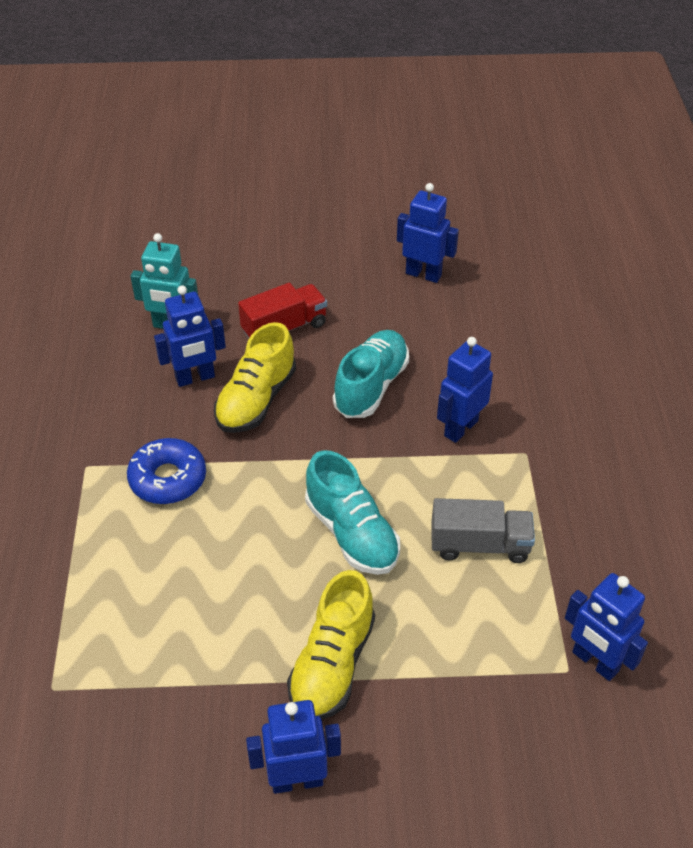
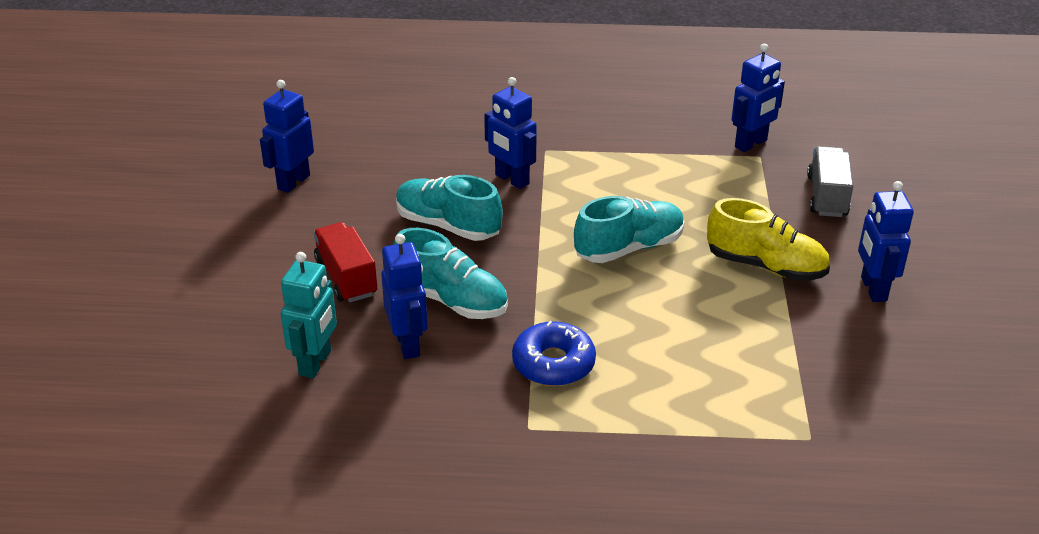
camera: 85 degrees left, 10 degrees down
yellow shoe [214,322,296,433] -> turquoise shoe [393,228,508,319]
grey truck [432,498,535,563] -> grey truck moved to [807,146,853,217]

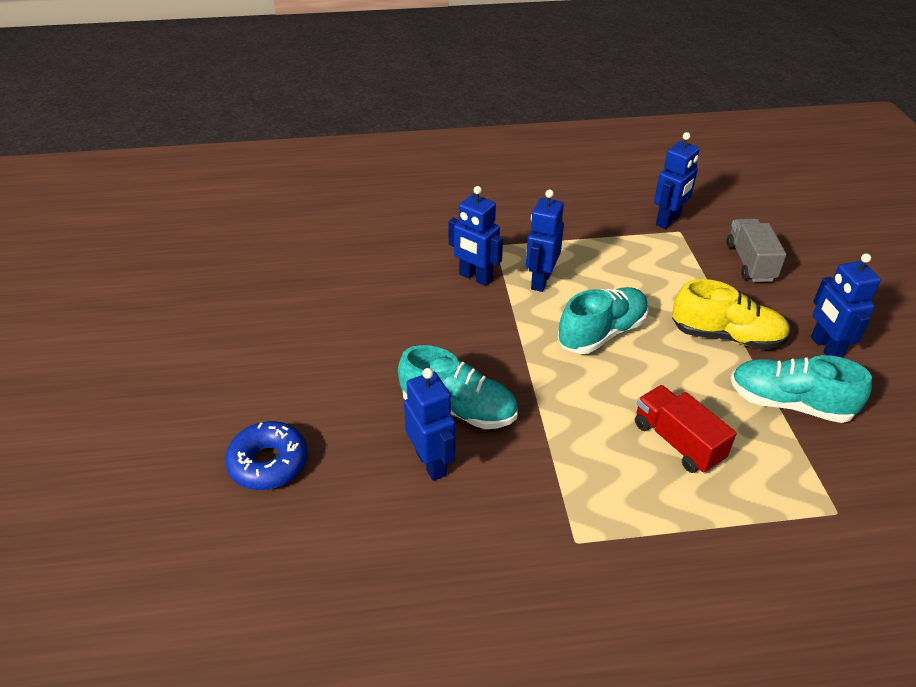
camera: 10 degrees left, 5 degrees up
blue robot [260,80,314,193] -> blue robot moved to [526,189,564,292]
turquoise robot [280,252,337,378] -> none
red truck [313,222,377,302] -> red truck moved to [635,385,737,474]
turquoise shoe [396,175,503,241] -> turquoise shoe moved to [731,355,872,423]
blue donut [512,321,596,386] -> blue donut moved to [225,421,308,490]

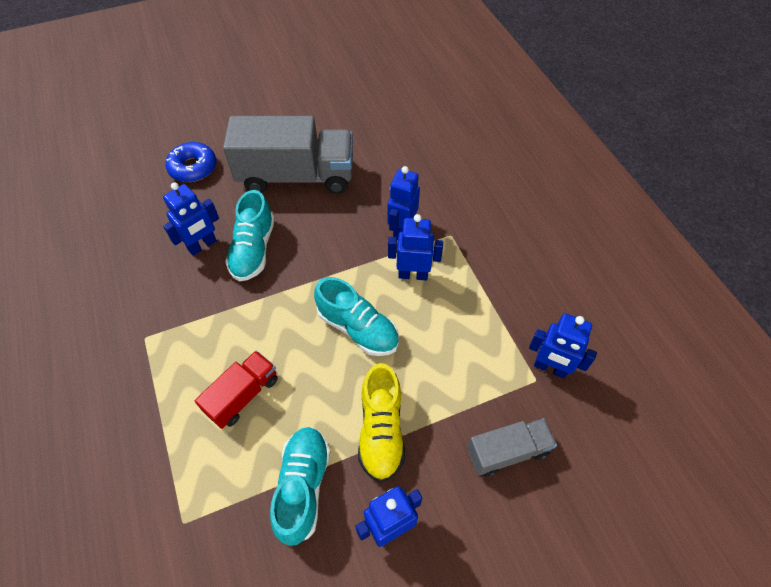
camera: 75 degrees right, 15 degrees up
none -> grey truck [223,116,353,194]

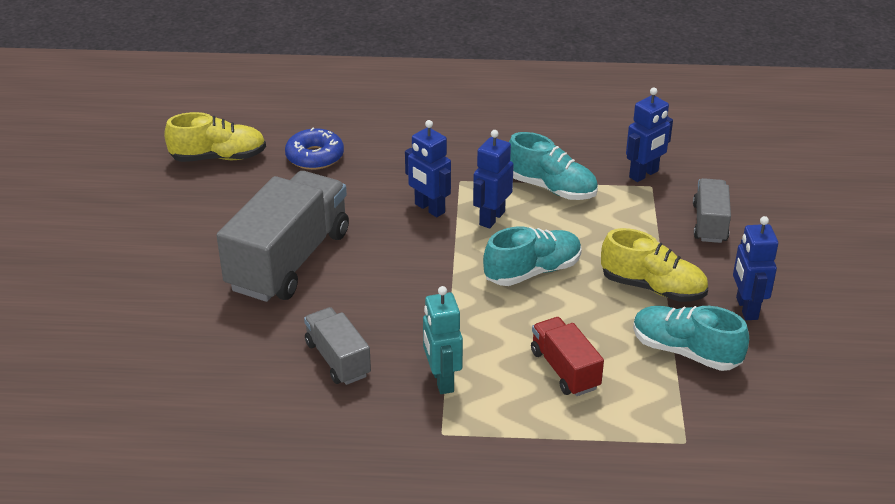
camera: 65 degrees left, 20 degrees down
blue robot [163,182,219,256] -> grey truck [304,307,371,385]
blue donut [165,142,216,182] -> blue donut moved to [285,128,344,170]
turquoise shoe [225,190,275,281] -> turquoise shoe moved to [509,132,598,200]
none -> yellow shoe [164,112,266,162]
none -> turquoise robot [423,286,463,394]

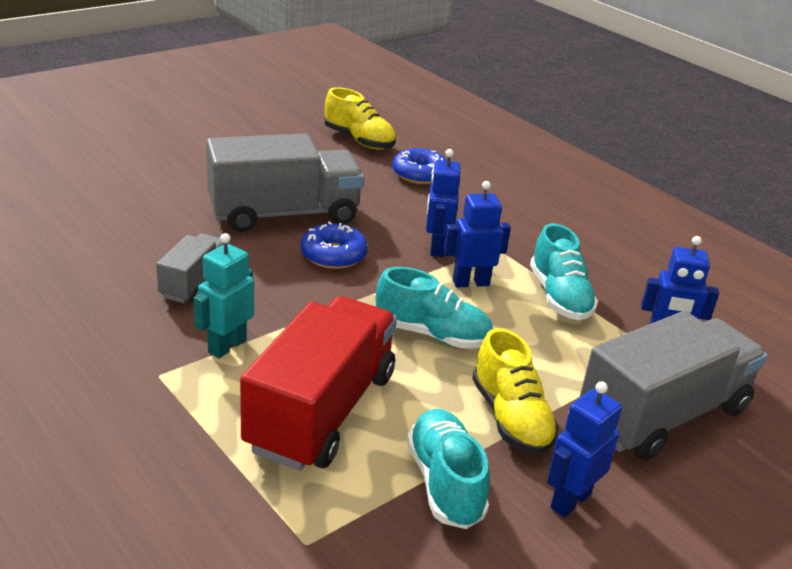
camera: 45 degrees right, 5 degrees down
red truck [531,317,604,396] -> red truck [240,296,397,471], size x1.92
grey truck [693,178,731,243] -> grey truck [579,311,767,461], size x1.92
none -> blue donut [301,221,368,269]

